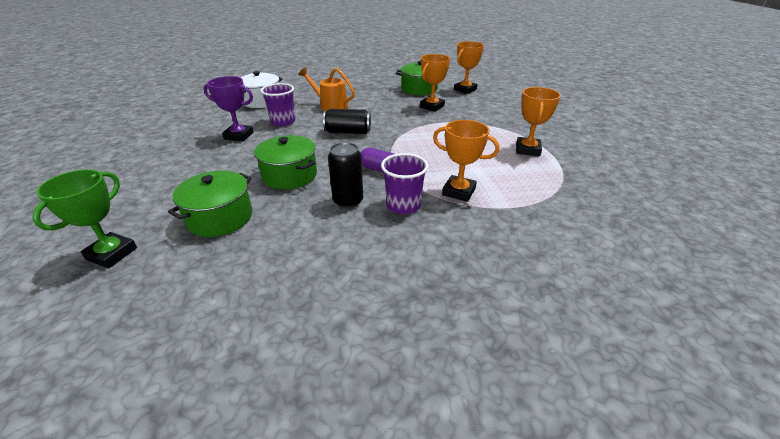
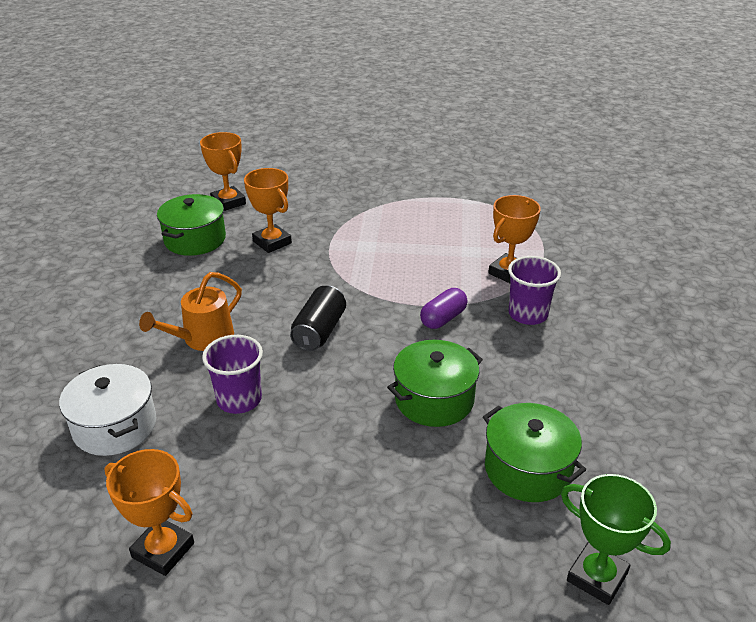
camera: 75 degrees left, 0 degrees up
purple trophy [204,76,254,142] -> none
black can [328,142,363,208] -> none
orange trophy [516,87,561,156] -> orange trophy moved to [104,449,194,576]

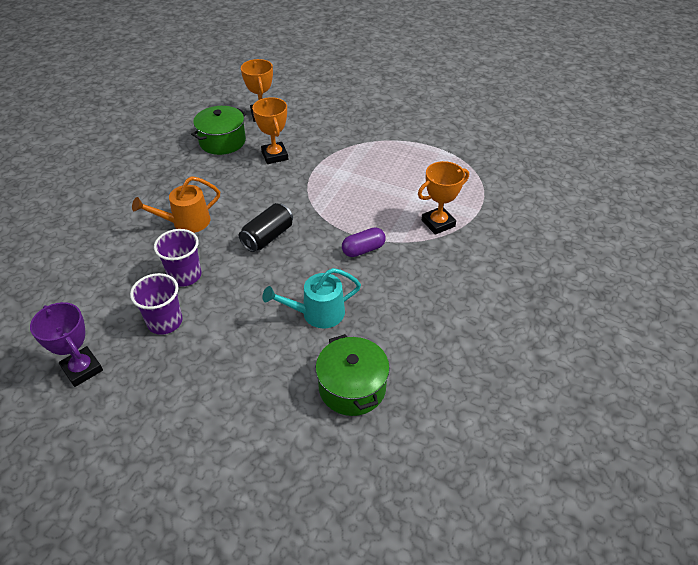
camera: 20 degrees right, 10 degrees up
white pot [59,364,156,456] -> none
orange trophy [104,449,194,576] -> purple trophy [30,302,103,387]
green pot [387,340,483,427] -> turquoise watering can [262,268,361,328]
purple cup [508,256,561,325] -> purple cup moved to [130,273,182,335]
green trophy [561,474,671,605] -> none

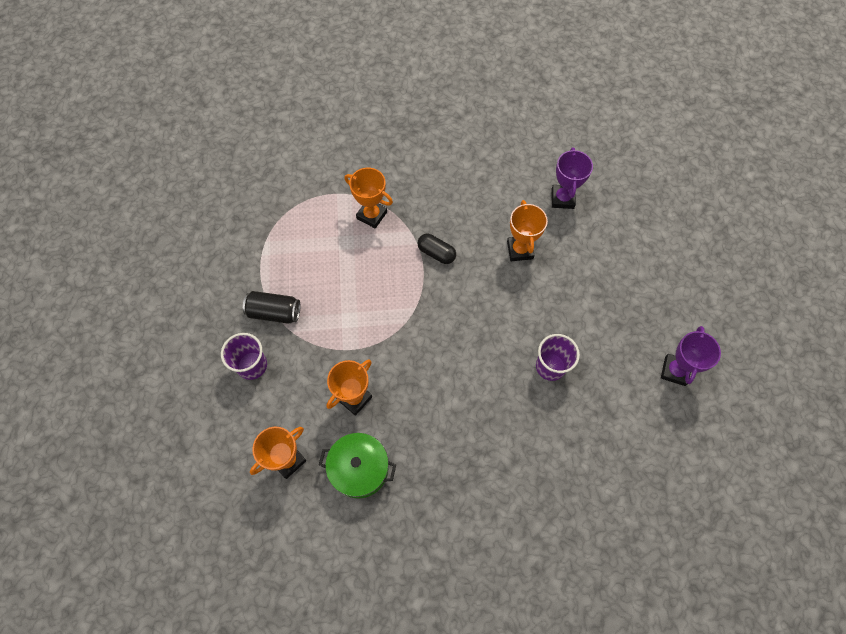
camera: 120 degrees left, 20 degrees up
purple cup [130,273,182,335] -> purple cup moved to [221,333,267,380]
orange watering can [132,176,220,233] -> none
black can [239,203,293,252] -> black can moved to [243,291,300,324]
turquoise watering can [262,268,361,328] -> orange trophy [507,200,548,261]
green pot [316,334,390,416] -> purple trophy [551,147,593,209]
purple capsule [342,227,386,257] -> black capsule [417,234,456,264]

